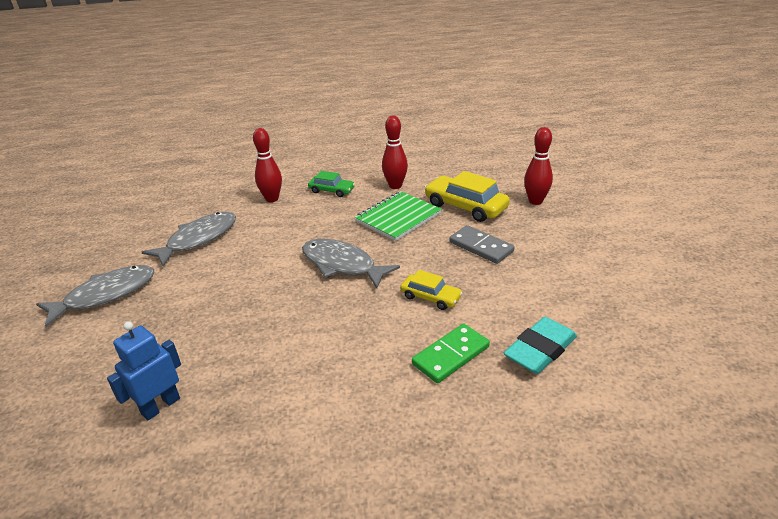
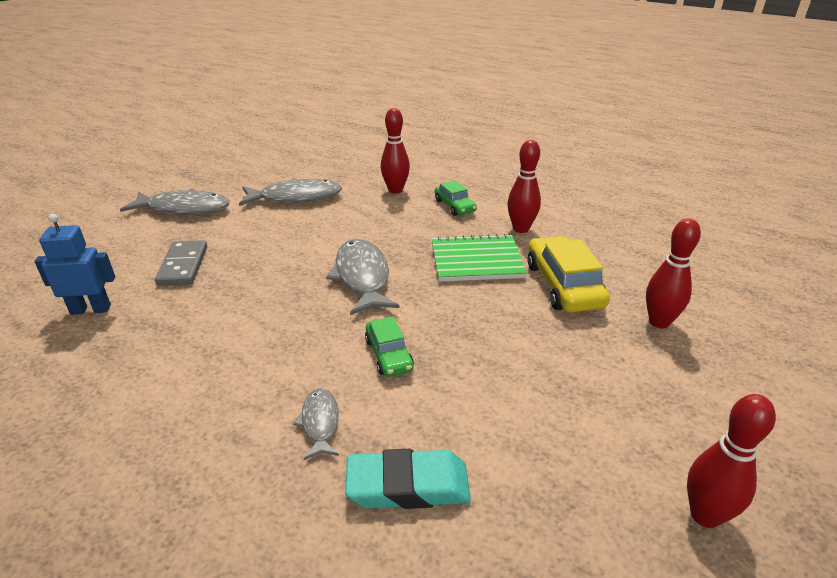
camera: 40 degrees right, 0 degrees up
yellow car [400,270,463,310] -> green car [365,317,414,377]
green domino [412,324,490,383] -> grey fish [293,388,339,460]
grey domino [449,225,515,264] -> grey domino moved to [155,240,207,286]
none -> red bowling pin [687,394,776,528]

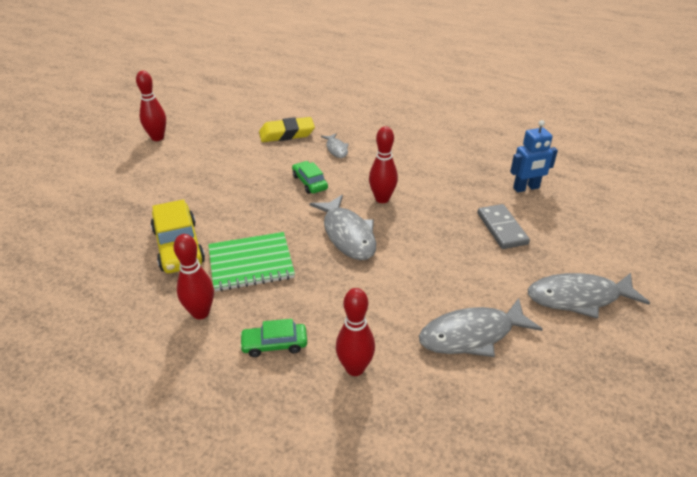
camera: 170 degrees right, 5 degrees up
turquoise eraser [345,449,471,509] -> yellow eraser [259,117,315,142]
green car [435,180,477,216] -> green car turned 60 degrees counterclockwise [240,319,307,357]
red bowling pin [646,218,701,328] -> red bowling pin moved to [369,126,398,203]

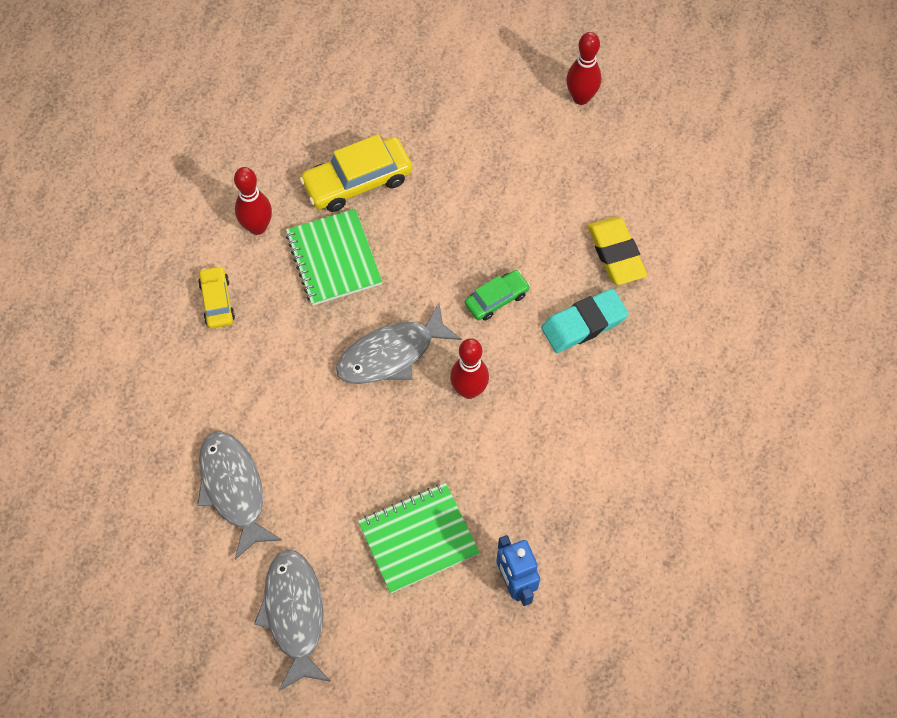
camera: 85 degrees right, 25 degrees up
green car [240,319,307,357] -> yellow car [198,265,235,329]
grey fish [321,133,349,158] -> turquoise eraser [541,289,629,353]
red bowling pin [336,288,375,376] -> none
grey domino [477,204,530,249] -> green notebook [358,483,480,593]

